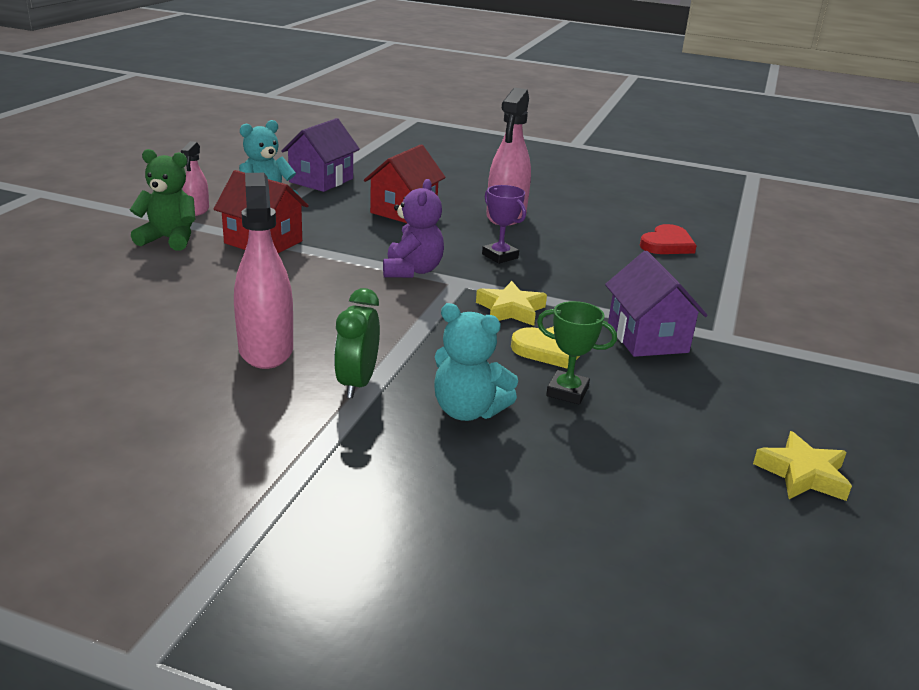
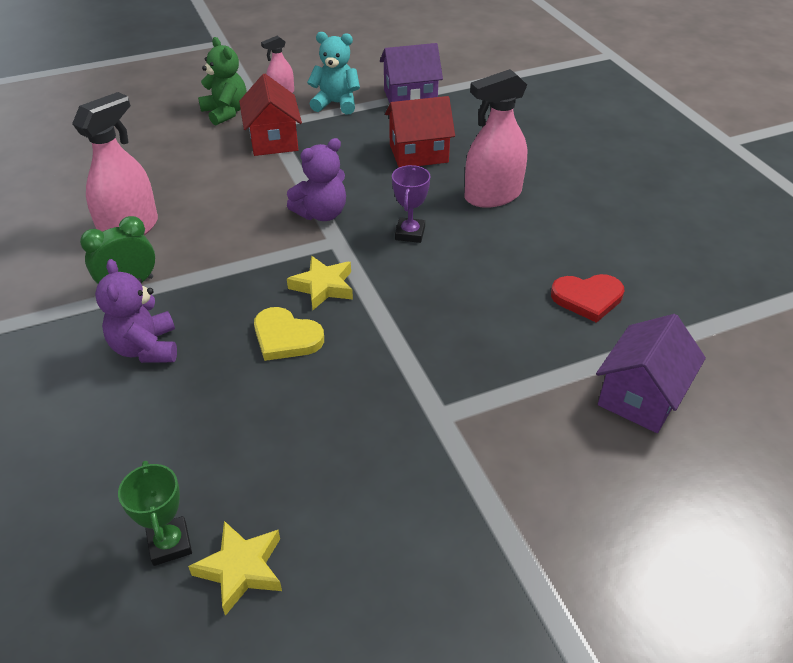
camera: 50 degrees right, 15 degrees up
turquoise teddy bear [434,303,518,421] -> purple teddy bear [95,259,177,363]
green trophy [537,301,617,405] -> green trophy moved to [118,461,192,566]
purple house [605,251,708,357] -> purple house moved to [596,314,706,433]

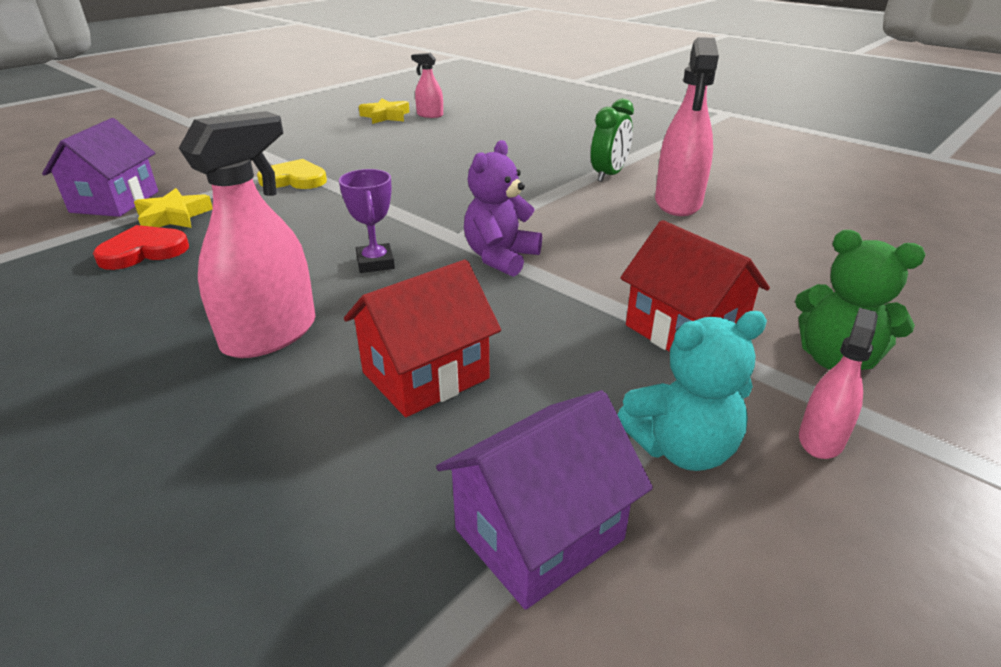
camera: 155 degrees right, 10 degrees down
purple teddy bear [95,259,177,363] -> none
green trophy [118,461,192,566] -> pink spray bottle [411,53,443,118]
yellow heart [254,307,324,361] -> yellow heart moved to [257,159,327,189]
yellow star [287,256,353,310] -> yellow star moved to [134,188,213,228]

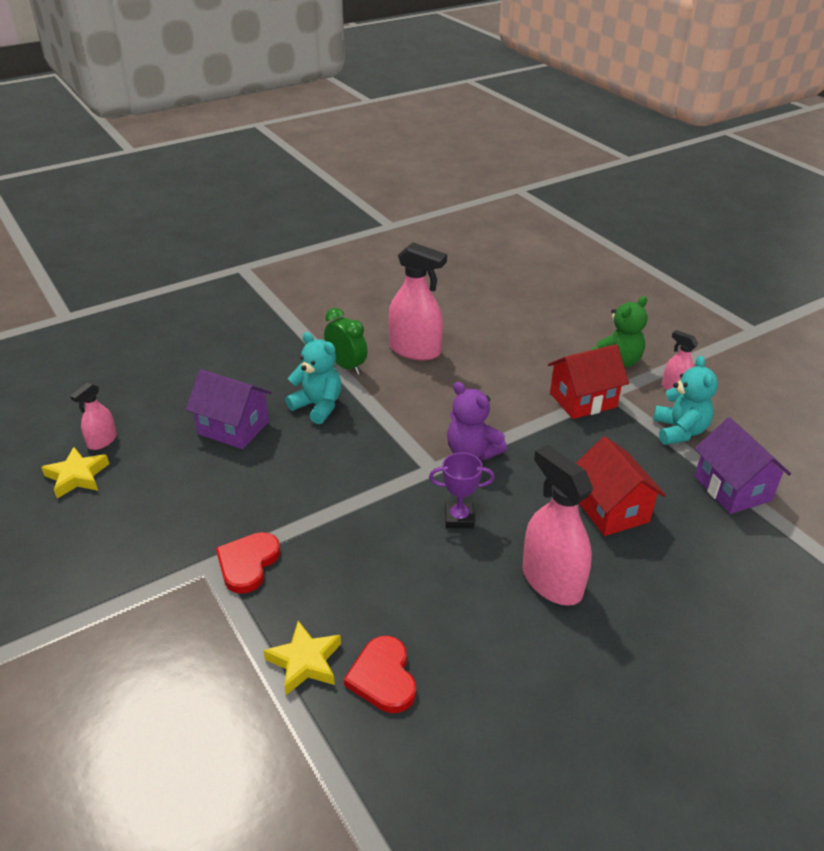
camera: 75 degrees left, 5 degrees up
purple house [42,118,158,217] -> purple house moved to [185,369,272,449]
yellow heart [257,159,327,189] -> red heart [216,532,280,594]
none -> turquoise teddy bear [285,332,342,424]

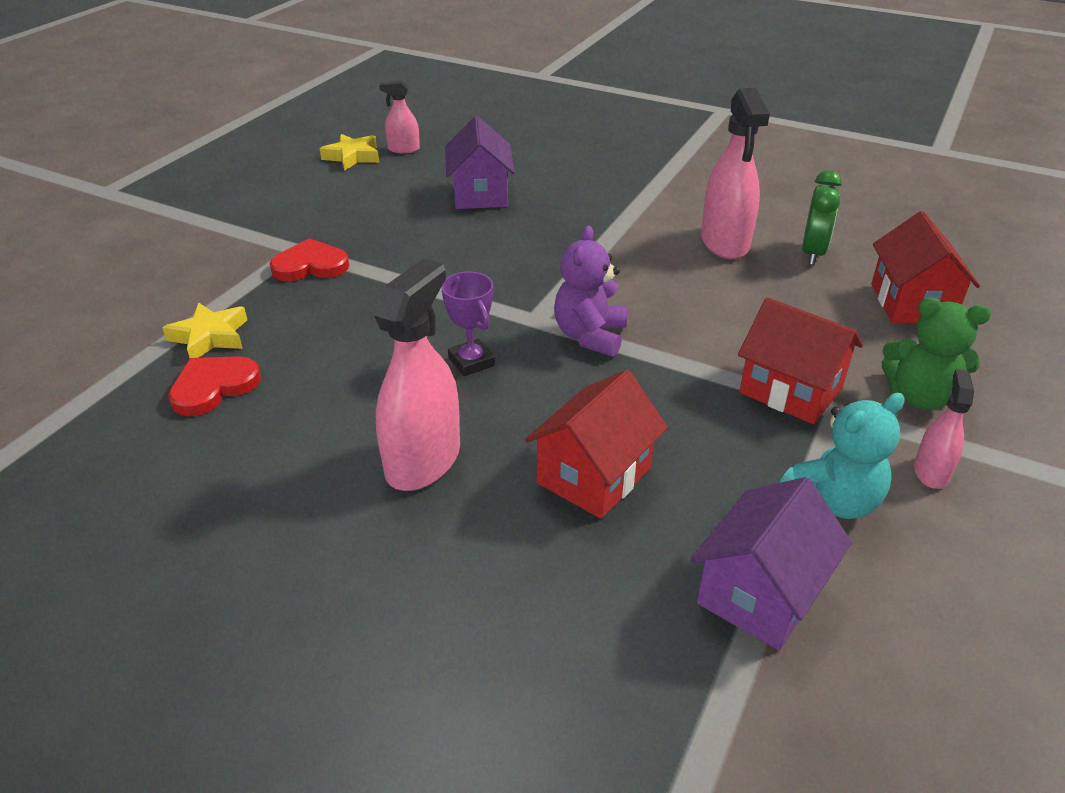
camera: 60 degrees right, 0 degrees up
turquoise teddy bear [285,332,342,424] -> none
green clock [324,308,367,374] -> green clock moved to [802,170,842,265]
none -> red house [871,211,980,323]

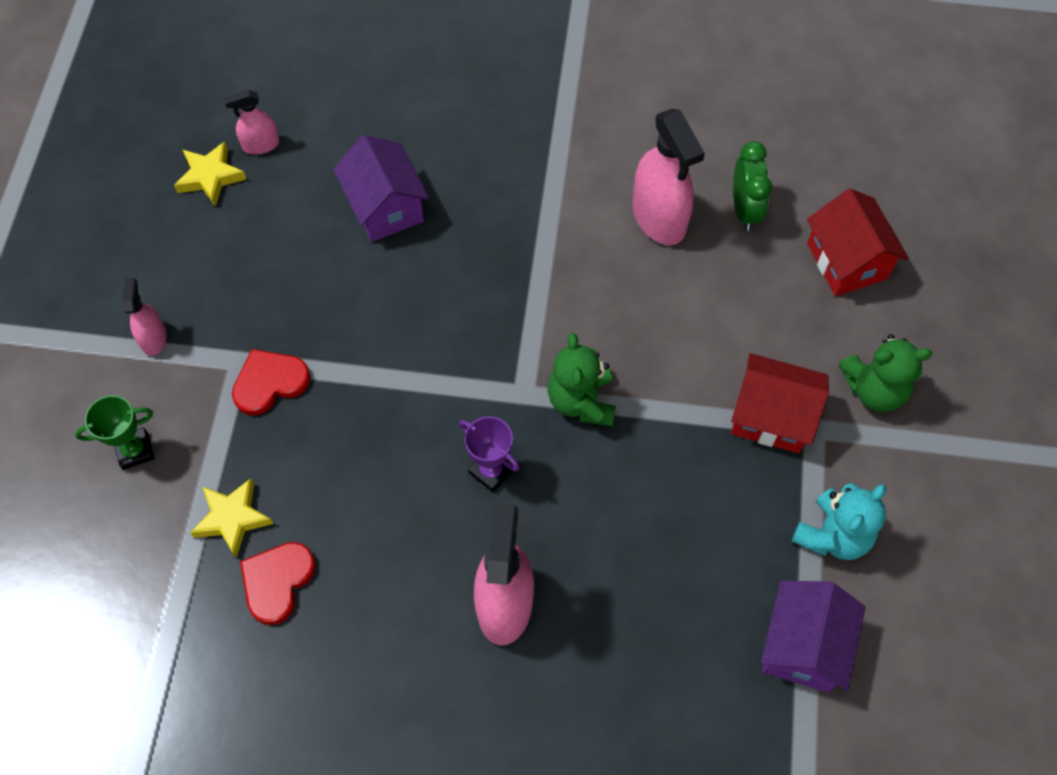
camera: 20 degrees left, 25 degrees up
red house [525,370,668,519] -> none
purple teddy bear [554,226,627,357] -> green teddy bear [548,333,616,426]
pink spray bottle [914,369,974,489] -> pink spray bottle moved to [122,278,167,356]
none -> green trophy [75,395,154,470]

